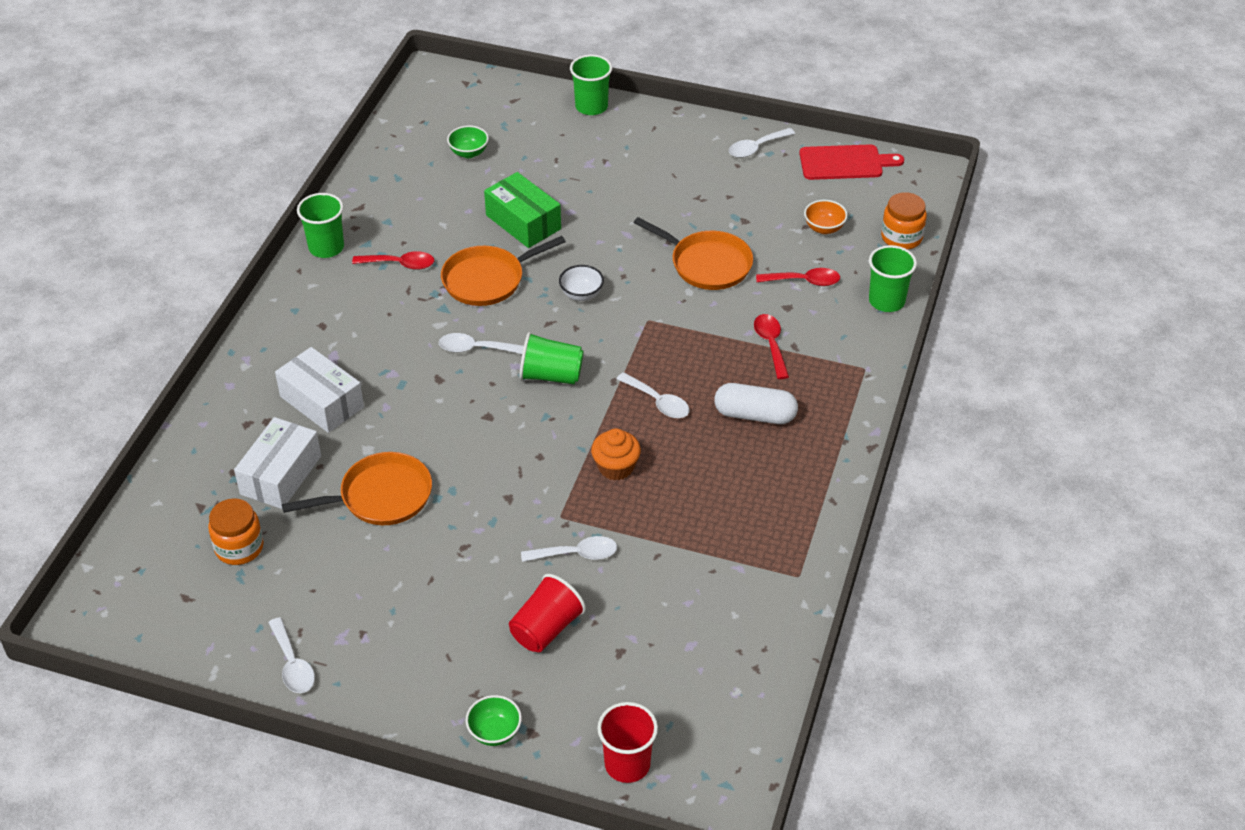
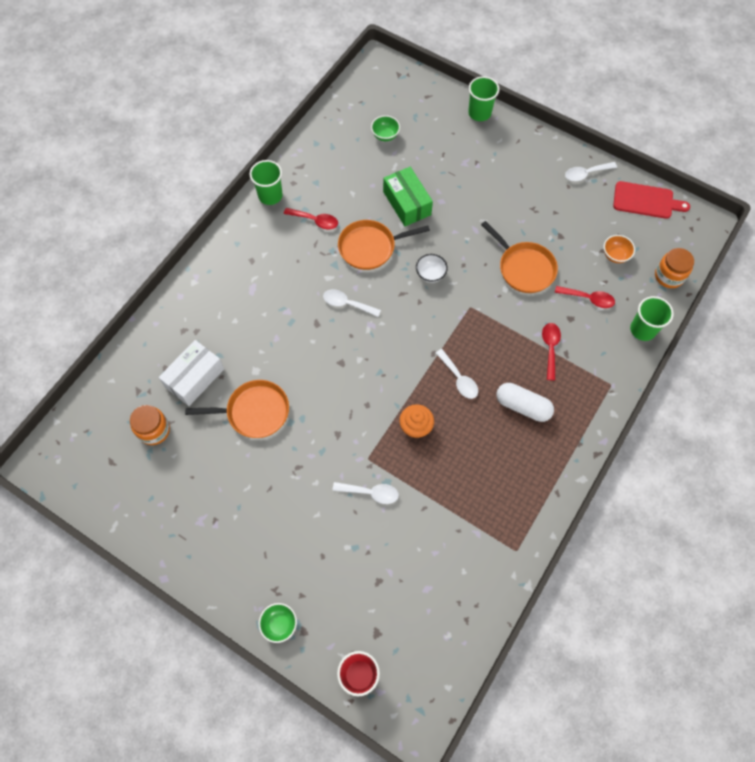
camera: 15 degrees right, 20 degrees up
white spoon [268,617,315,693] -> none
white box [275,347,364,433] -> none
red cup [509,574,586,652] -> none
green cup [519,332,584,385] -> none

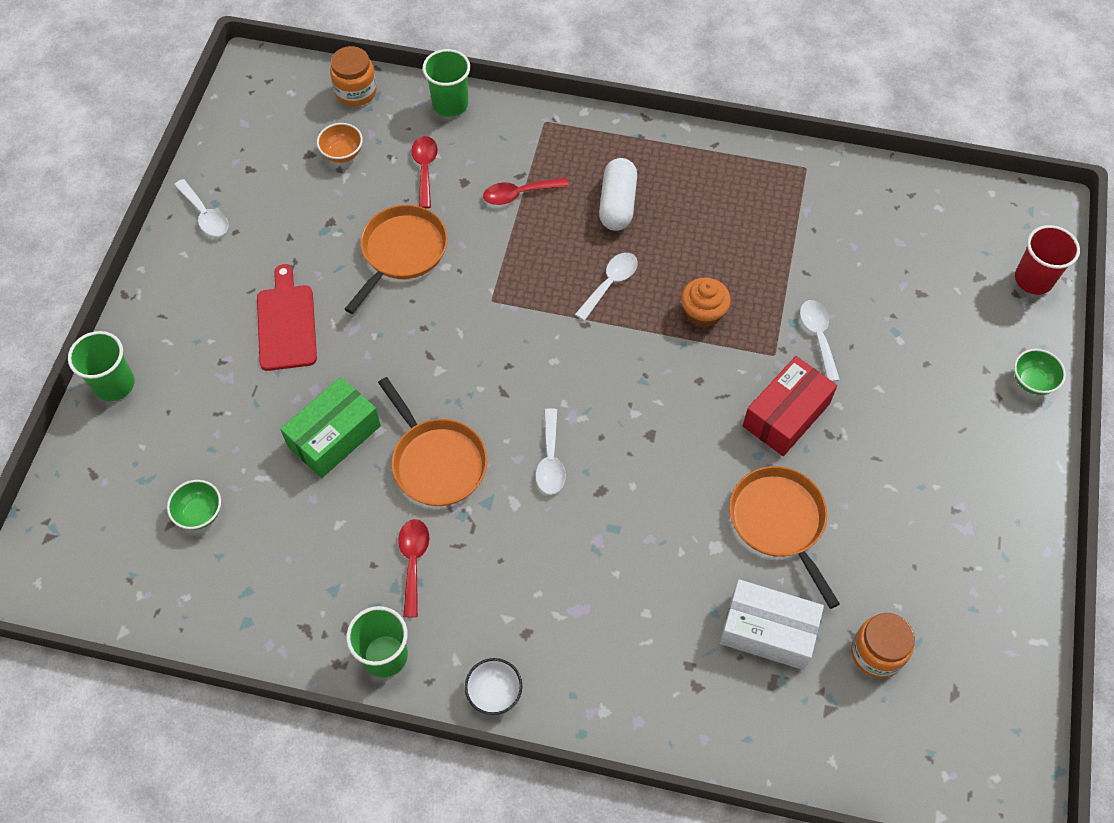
camera: 110 degrees left, 5 degrees down
white bowl [416,254,448,283] -> white bowl moved to [465,658,522,715]
red cutting board [613,181,690,219] -> red cutting board moved to [257,264,317,371]
none -> red box [743,356,837,456]

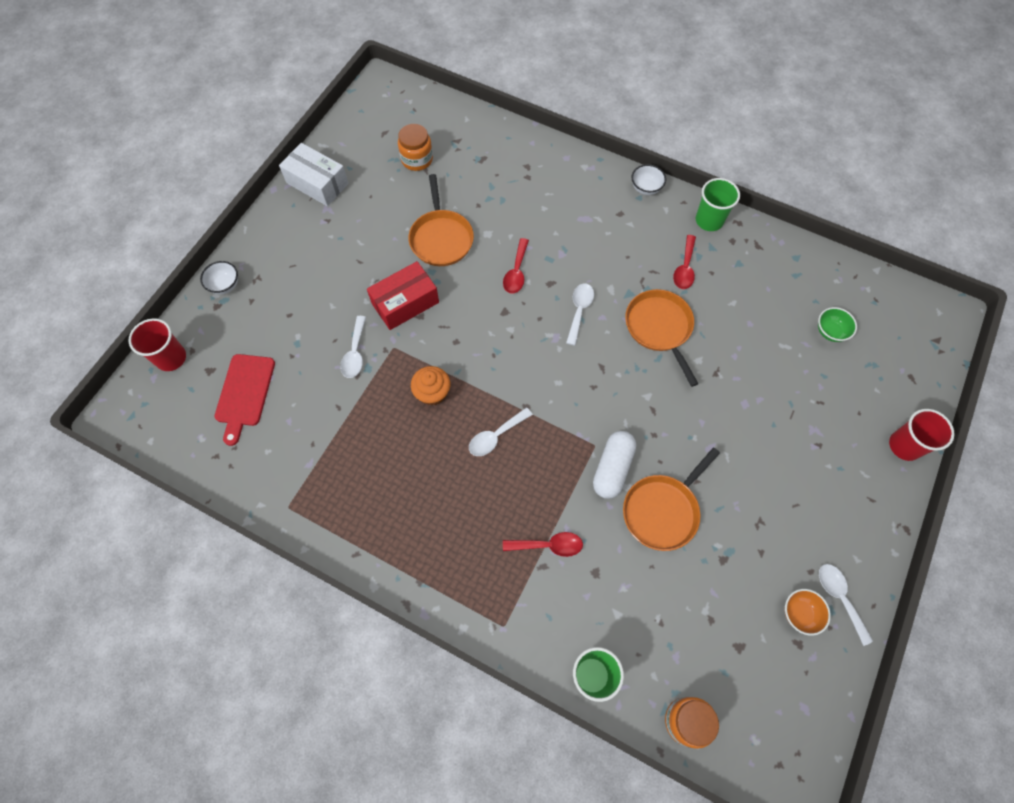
camera: 165 degrees left, 5 degrees up
green cup [68,331,135,401] -> red cup [889,409,955,461]
red cutting board [257,264,317,371] -> red cutting board moved to [215,354,275,446]
green box [280,377,381,478] -> none
orange bowl [317,123,363,163] -> orange bowl moved to [785,589,831,636]
red spoon [411,136,438,208] -> red spoon moved to [503,238,529,293]
white capsule [599,158,637,231] -> white capsule moved to [593,431,636,499]
white box [719,579,824,670] -> white box moved to [279,143,349,206]
green bowl [1014,349,1066,395] -> white bowl [200,261,238,294]

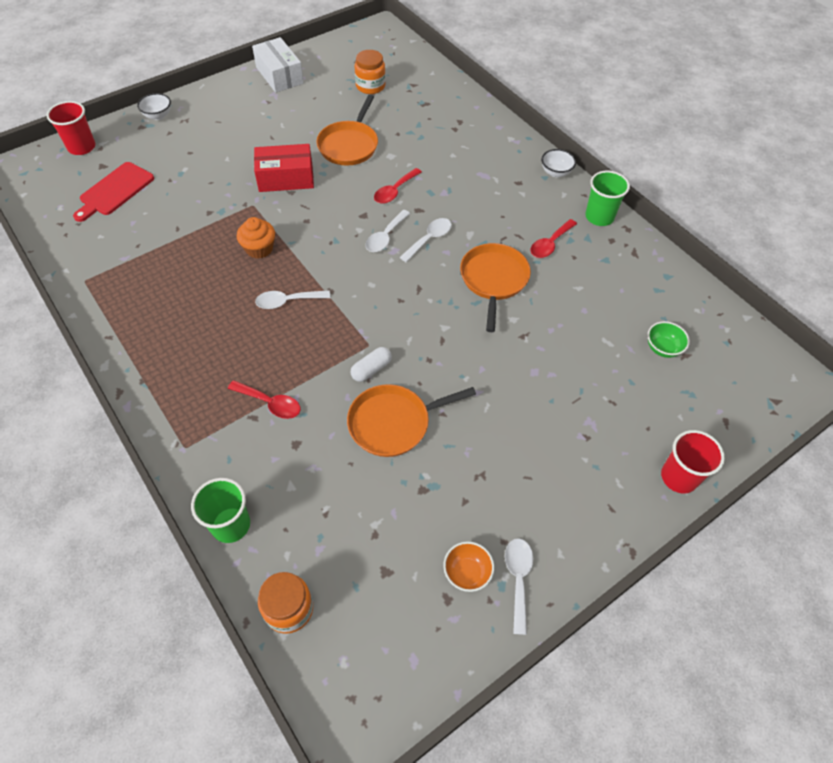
camera: 25 degrees right, 10 degrees down
white spoon [340,316,366,378] -> white spoon moved to [365,210,410,252]
white capsule [593,431,636,499] -> white capsule [350,347,392,382], size x0.64

